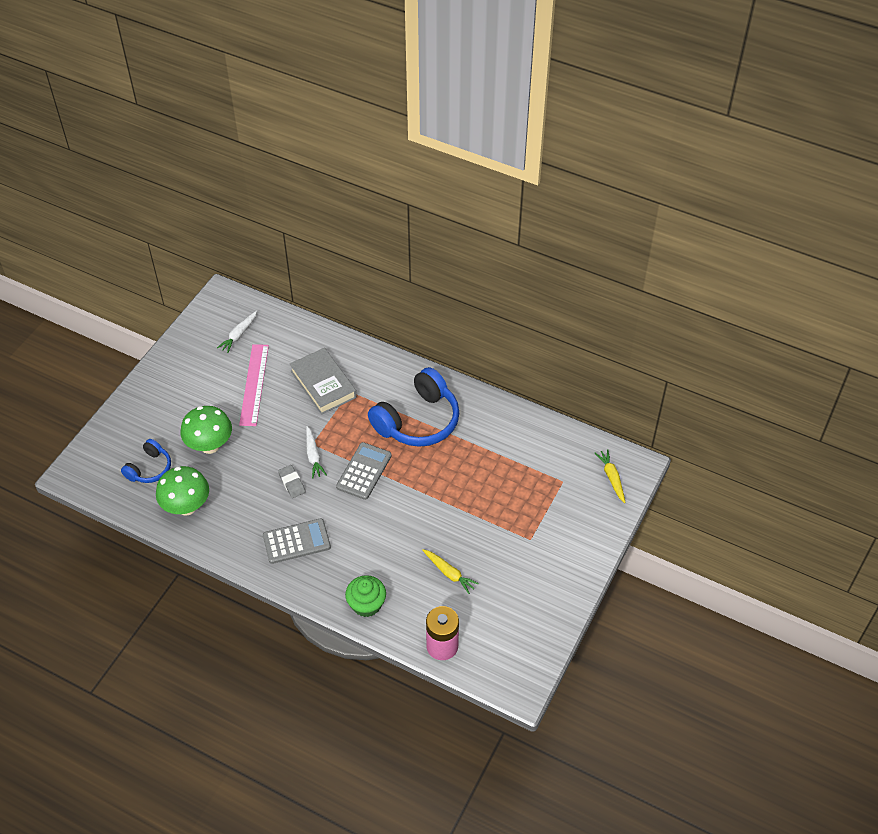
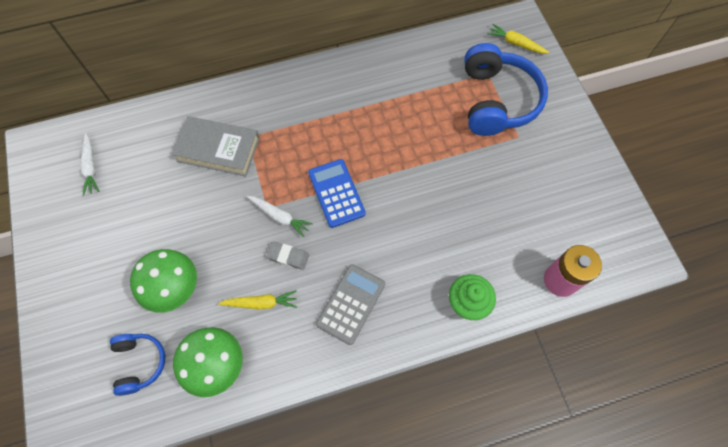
camera: 45 degrees left, 15 degrees up
pink ruler [239,344,269,426] -> none
grey calculator [336,442,392,500] -> blue calculator [308,159,366,228]
blue headphones [368,367,459,447] -> blue headphones moved to [464,43,548,136]
yellow carrot [422,549,479,594] -> yellow carrot moved to [218,290,297,309]

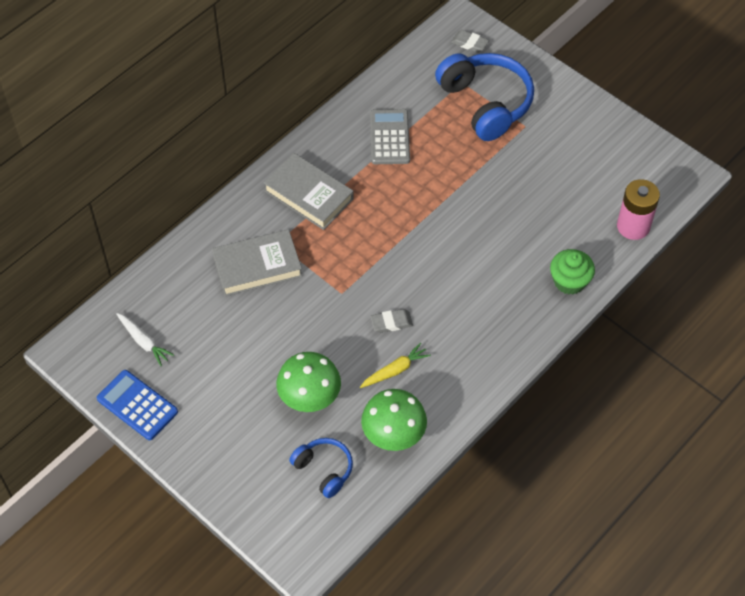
camera: 30 degrees left, 10 degrees down
white carrot [247,196,313,237] -> none
blue calculator [308,159,366,228] -> blue calculator moved to [97,370,178,440]
grey calculator [316,264,385,345] -> grey calculator moved to [370,109,410,164]
yellow carrot [487,24,550,54] -> grey eraser [451,30,489,53]
none -> grey book [263,153,354,230]

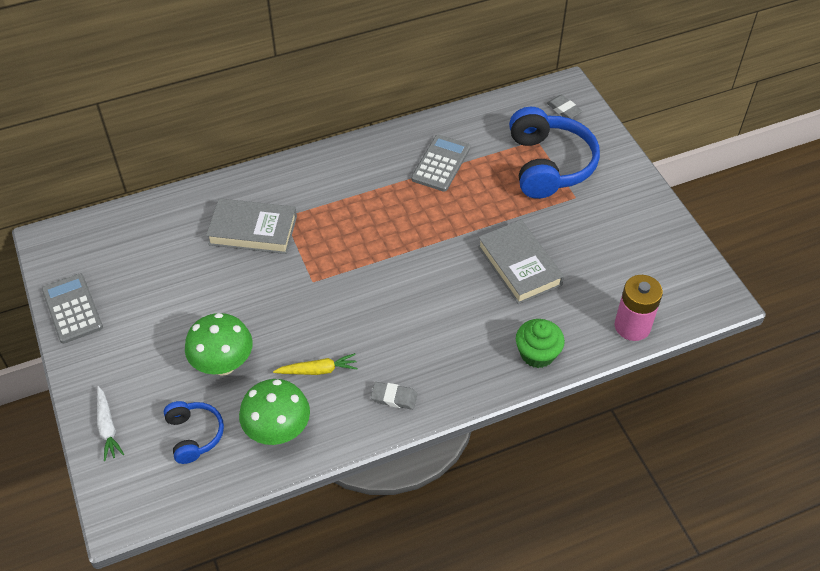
camera: 25 degrees right, 5 degrees down
blue calculator [97,370,178,440] -> grey calculator [42,274,103,344]
white carrot [116,313,174,366] -> white carrot moved to [97,386,124,461]
grey book [263,153,354,230] -> grey book moved to [478,220,564,304]
grey eraser [370,309,413,333] -> grey eraser moved to [371,382,418,410]

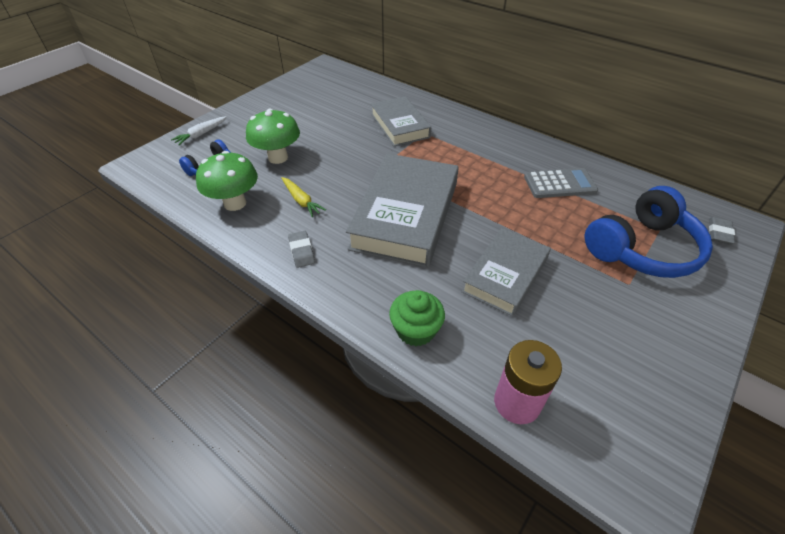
camera: 60 degrees right, 5 degrees down
grey calculator [42,274,103,344] -> none
none -> grey book [346,153,459,268]

